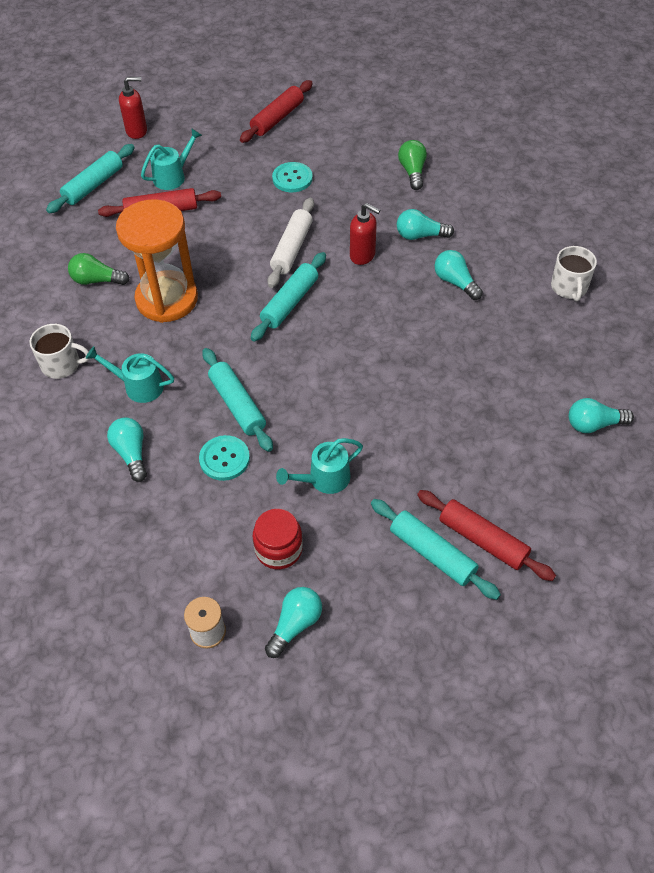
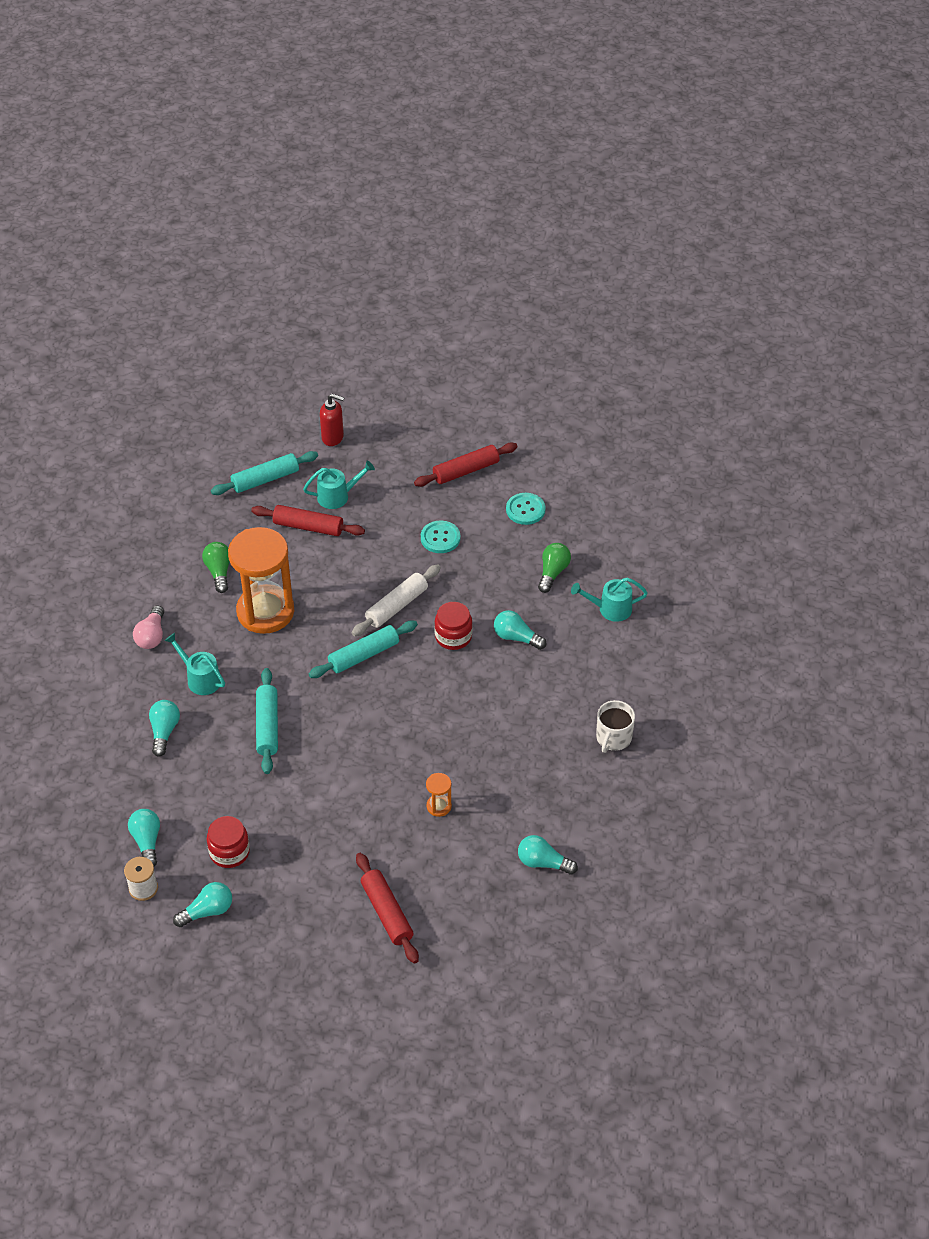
camera: 25 degrees right, 5 degrees down
white mug [30,324,89,379] -> pink light bulb [133,605,164,649]
green light bulb [68,253,130,285] -> green light bulb turned 45 degrees clockwise [202,542,230,593]
turquoise button [199,435,250,481] -> turquoise button moved to [506,493,546,525]
turquoise watering can [276,438,363,494] -> turquoise watering can moved to [571,578,648,622]
red soap dispenser [350,203,380,265] -> red jar [434,602,473,650]
turquoise rolling pin [371,499,501,600] -> none
turquoise light bulb [435,250,483,300] -> turquoise light bulb moved to [128,809,160,866]
none -> orange hourglass [426,773,452,817]

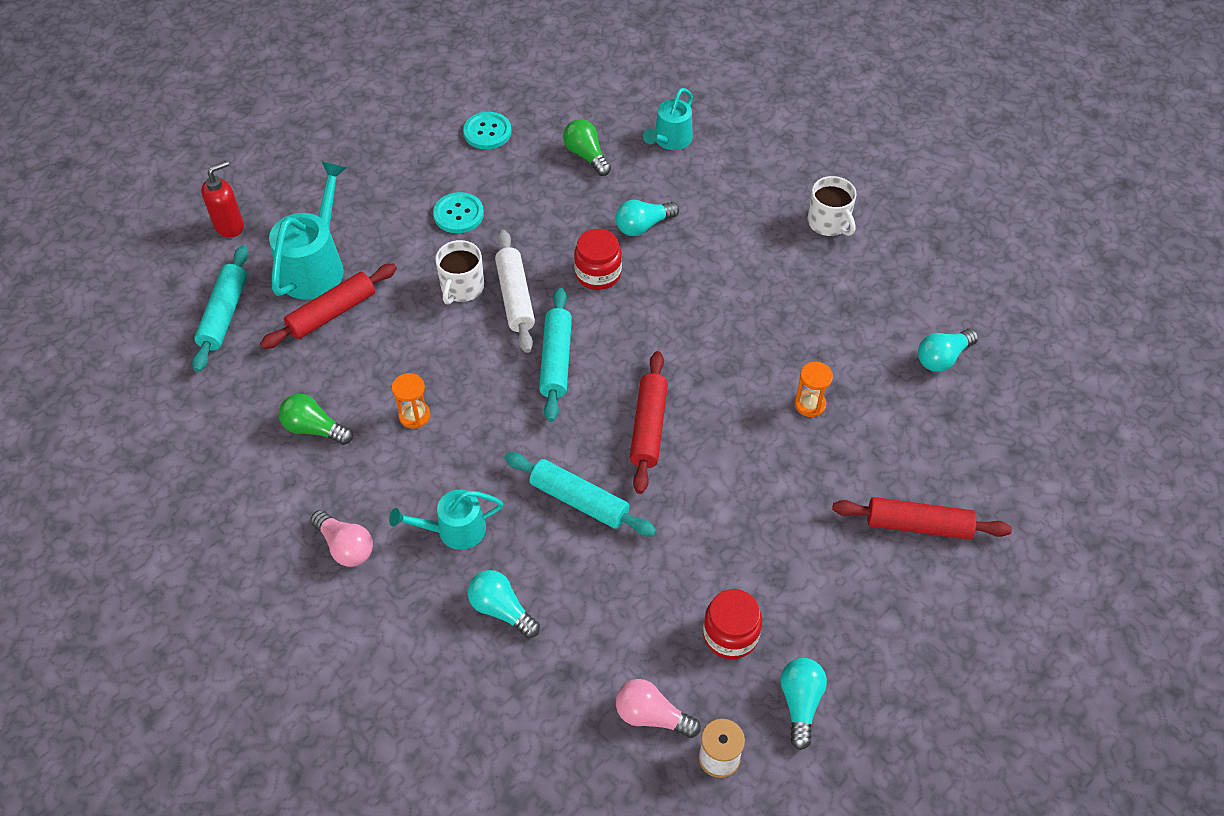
camera: 55 degrees left, 5 degrees up
turquoise light bulb [128,809,160,866] -> pink light bulb [616,679,701,738]
orange hourglass [228,527,294,634] -> orange hourglass [392,373,430,429], size x0.40
turquoise watering can [303,461,375,509] -> turquoise watering can [269,162,346,300], size x1.59
red rolling pin [414,442,518,487] -> red rolling pin moved to [630,351,668,494]
none -> white mug [435,240,484,305]

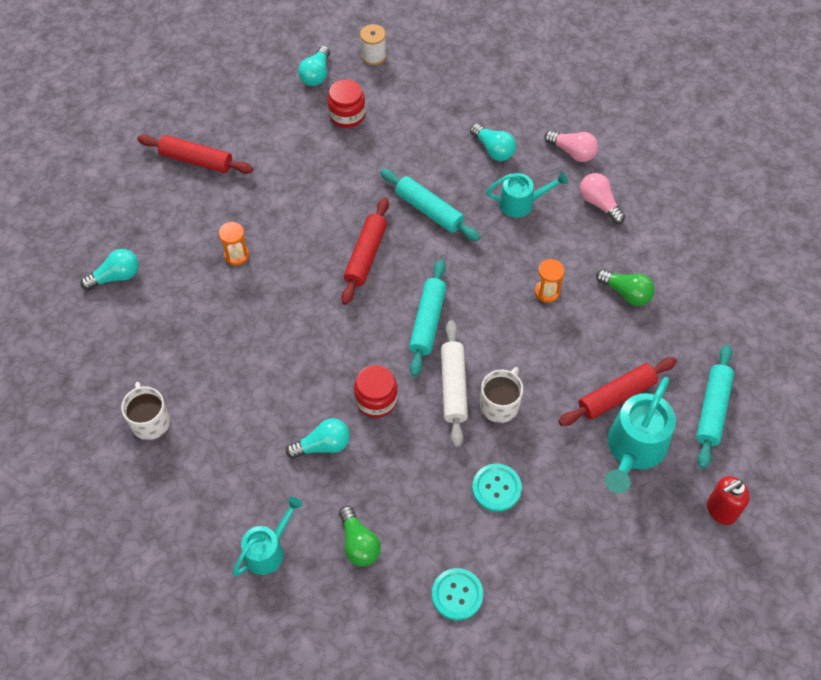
camera: 170 degrees left, 5 degrees up
pink light bulb [616,679,701,738] -> pink light bulb moved to [544,130,598,162]

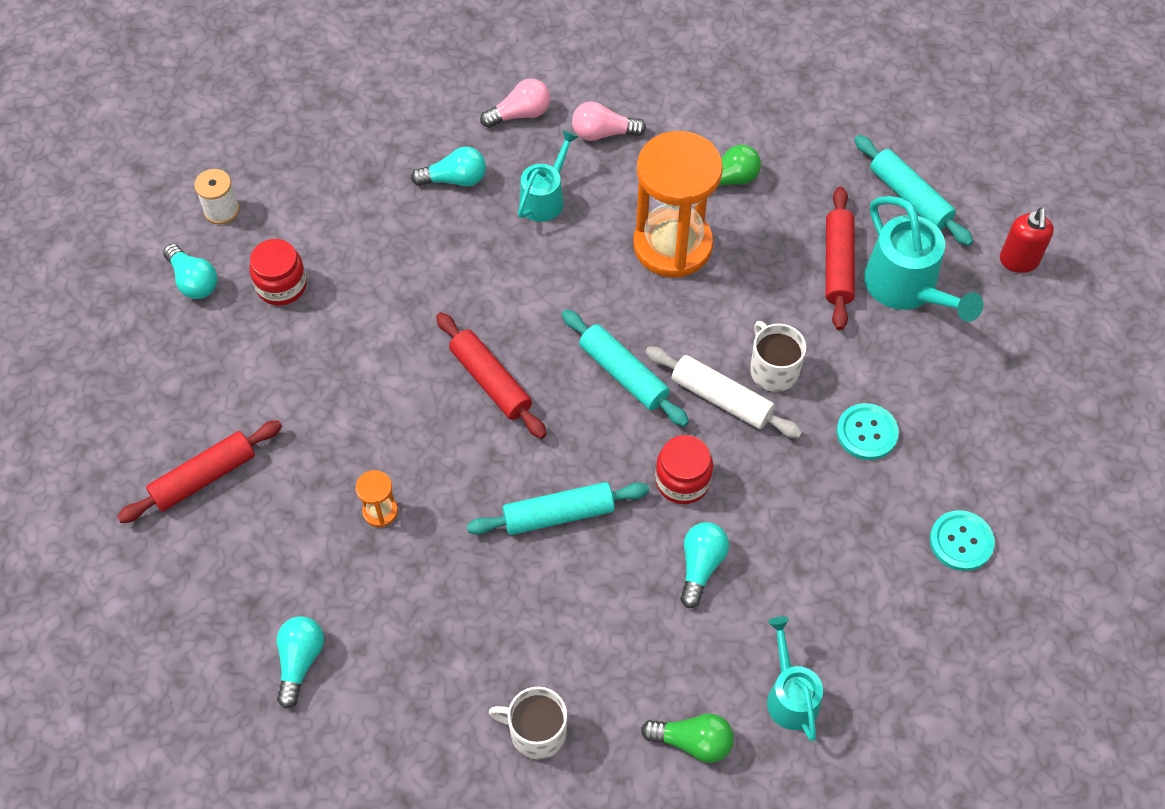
camera: 55 degrees left, 0 degrees up
green light bulb [339,506,381,566] -> green light bulb moved to [641,713,734,763]
turquoise rolling pin [380,169,480,241] -> turquoise rolling pin moved to [467,482,649,535]
orange hourglass [535,259,565,303] -> orange hourglass [633,131,723,278], size x2.49

